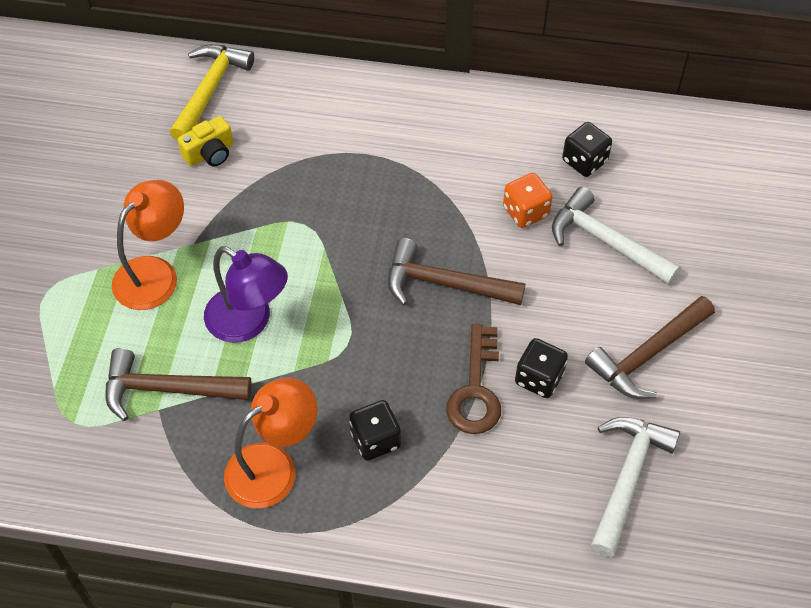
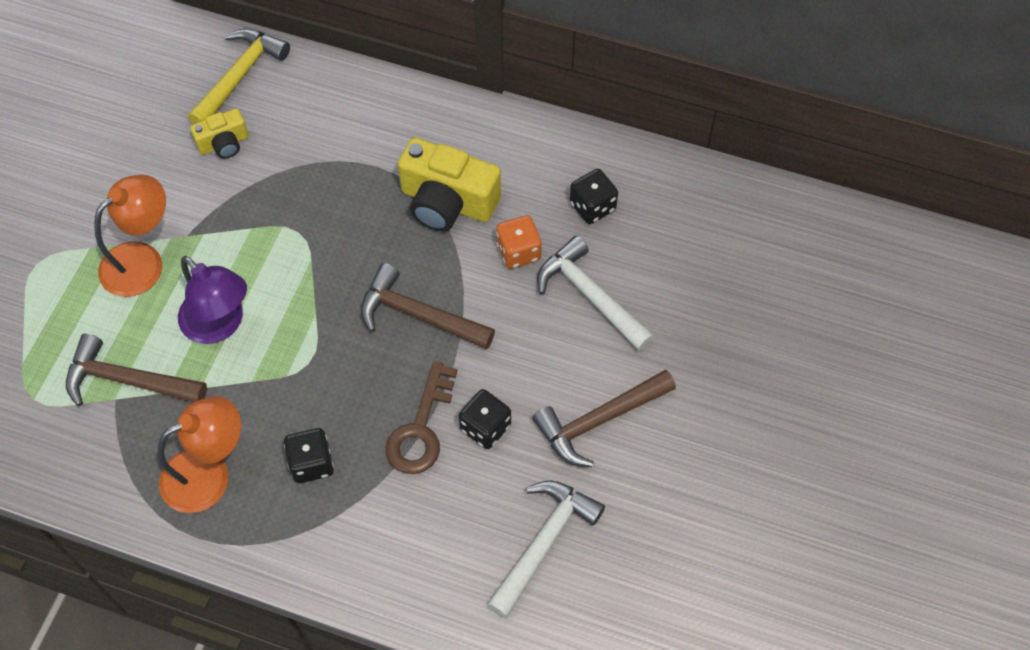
camera: 10 degrees right, 5 degrees up
none -> yellow camera [398,137,501,231]

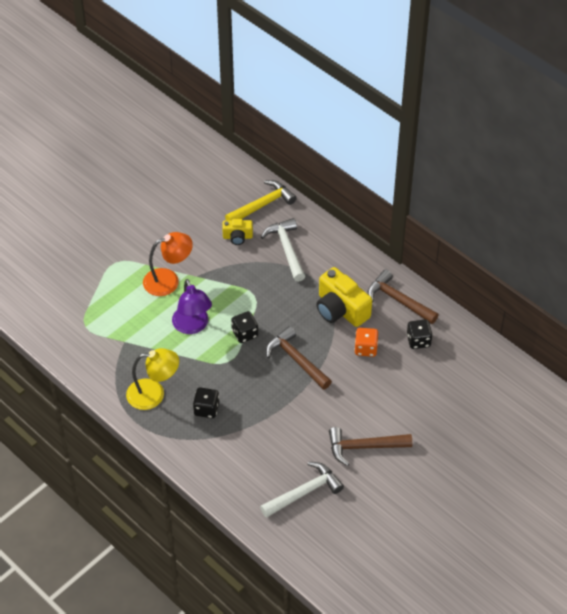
camera: 25 degrees right, 10 degrees down
brown hammer [66,333,207,406] -> brown hammer moved to [368,269,439,324]
orange lamp [158,396,241,513] -> yellow lamp [126,348,179,410]
brown key [386,361,458,474] -> none
black dice [459,389,511,449] -> black dice moved to [231,311,258,343]
white hammer [537,236,654,352] -> white hammer moved to [261,218,305,282]

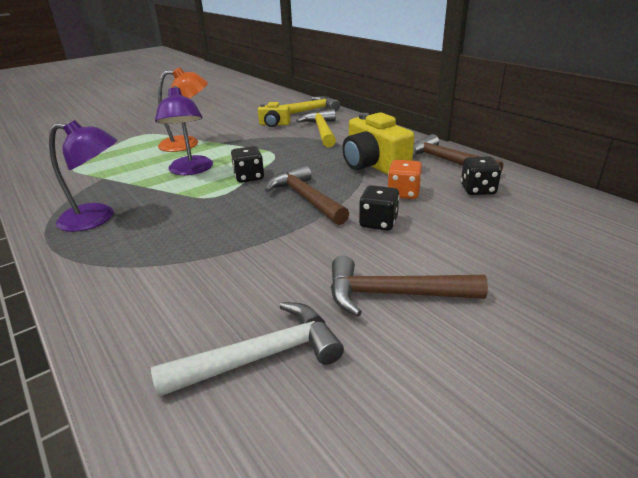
camera: 10 degrees right, 20 degrees down
yellow lamp [126,348,179,410] -> purple lamp [49,120,117,232]
black dice [193,387,219,418] -> black dice moved to [359,185,400,231]
white hammer [261,218,305,282] -> yellow hammer [296,109,336,147]

